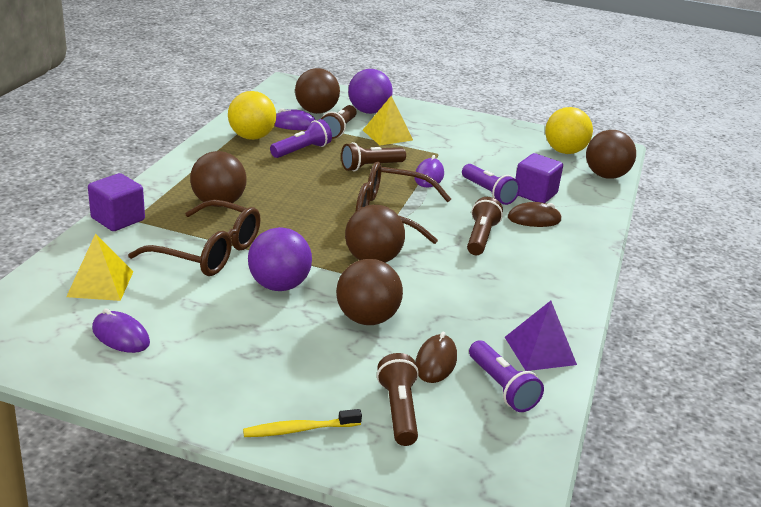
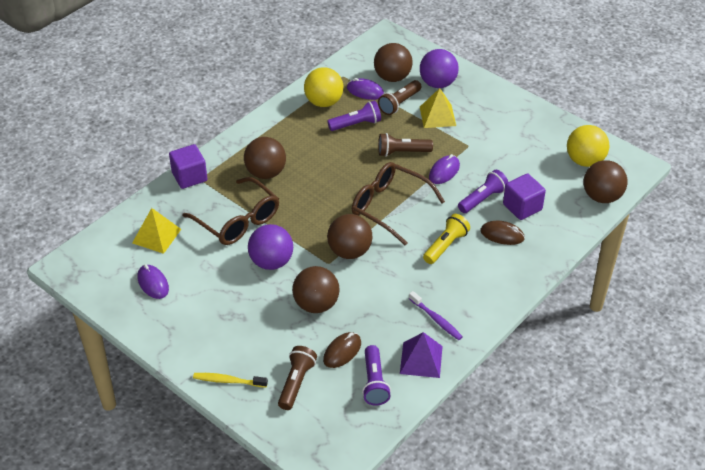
camera: 25 degrees right, 15 degrees up
purple flashlight [462,164,520,205] -> purple flashlight turned 120 degrees counterclockwise [458,170,508,213]
brown flashlight [467,197,503,255] -> yellow flashlight [423,214,470,264]
none -> purple toothbrush [409,291,463,340]

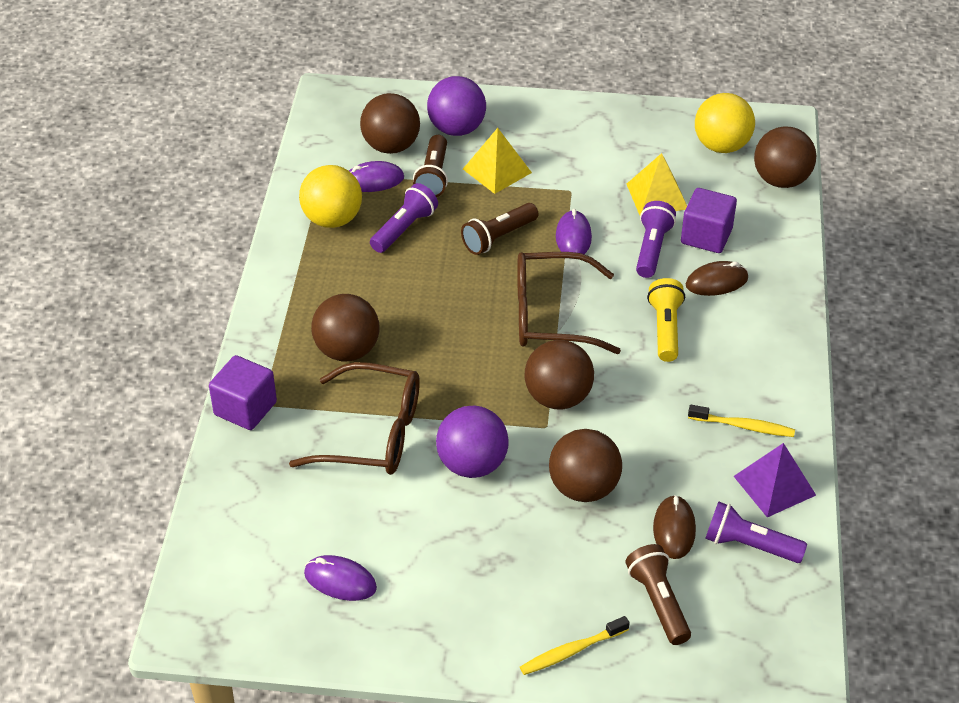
camera: 35 degrees left, 0 degrees up
yellow pyramid [132,208,181,254] -> yellow pyramid moved to [627,153,687,215]
purple flashlight [362,345,391,406] -> purple flashlight turned 150 degrees clockwise [705,501,807,563]
purple toothbrush [409,291,463,340] -> yellow toothbrush [688,405,795,437]

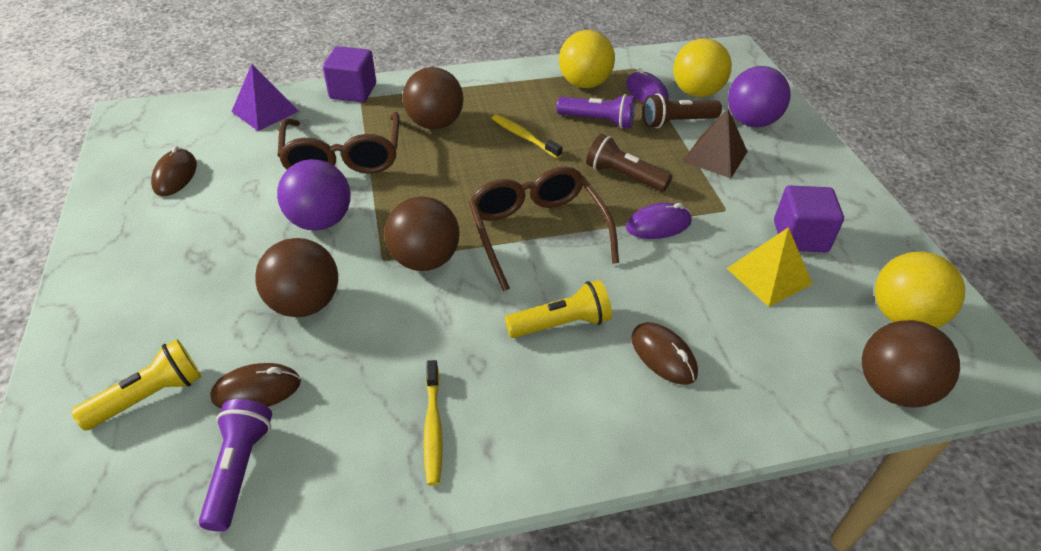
camera: 70 degrees right, 0 degrees up
purple mouse [304,555,377,601] -> brown mouse [151,146,197,196]
brown ball [360,93,420,154] -> yellow ball [673,38,732,97]
yellow pyramid [463,128,532,194] -> brown pyramid [683,109,748,178]
yellow toothbrush [520,616,630,675] -> yellow toothbrush moved to [492,114,563,159]
brown flashlight [626,544,691,645] -> yellow flashlight [71,339,201,430]
purple flashlight [636,201,676,278] -> none
purple cube [681,188,737,253] -> purple cube moved to [774,185,844,252]
purple pyramid [734,443,816,517] -> purple pyramid moved to [231,64,299,131]

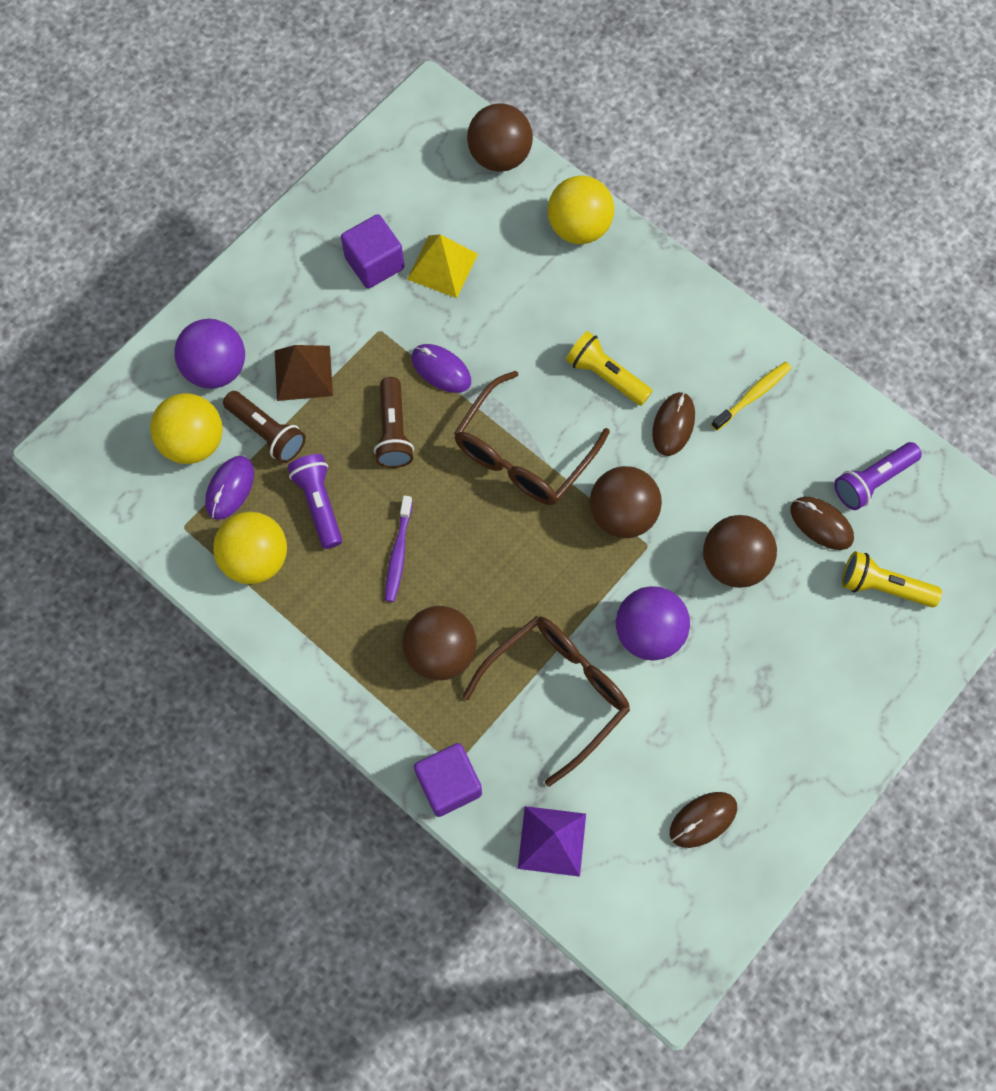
camera: 125 degrees left, 25 degrees up
yellow toothbrush [492,114,563,159] -> purple toothbrush [385,496,413,602]
brown mouse [631,322,698,385] -> brown mouse moved to [652,392,695,456]
yellow ball [875,252,965,328] -> yellow ball moved to [548,176,614,244]

